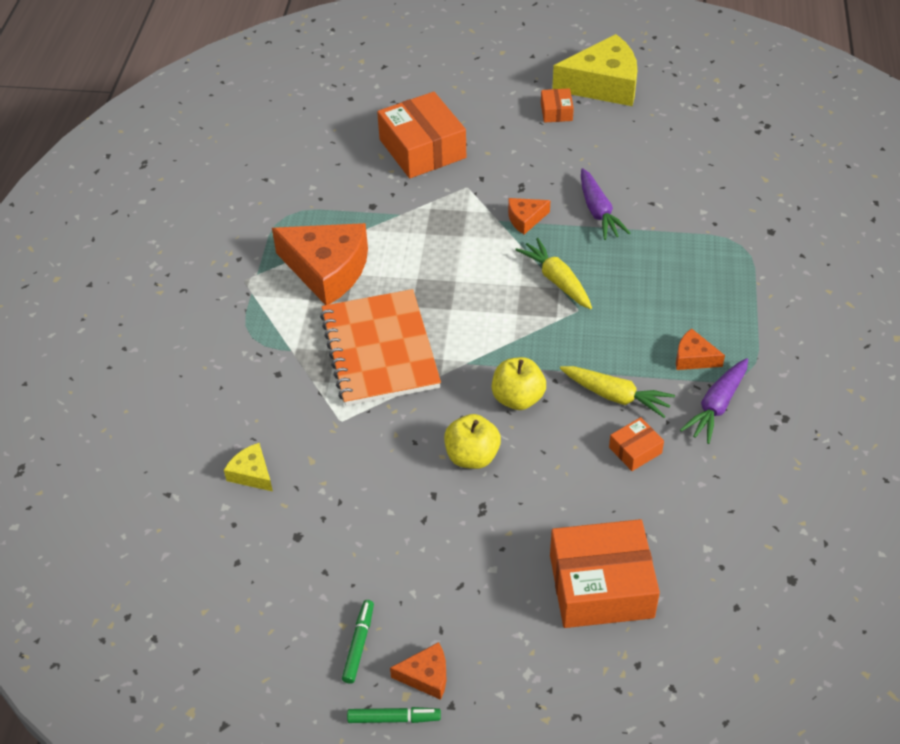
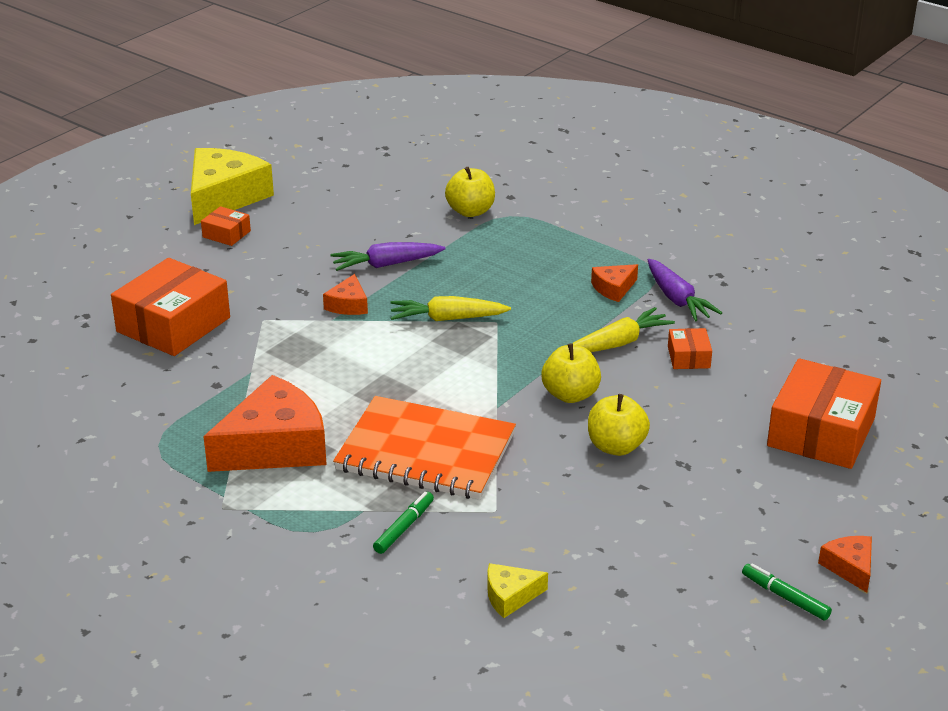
camera: 60 degrees left, 15 degrees down
green marker [347,707,441,723] -> green marker moved to [373,492,434,554]
orange box [377,92,466,178] -> orange box turned 60 degrees counterclockwise [111,258,230,356]
orange cheese [390,642,446,700] -> orange cheese turned 45 degrees counterclockwise [818,536,872,593]
purple carrot [581,168,631,240] -> purple carrot turned 150 degrees clockwise [331,242,445,271]
none -> yellow apple [445,167,495,217]

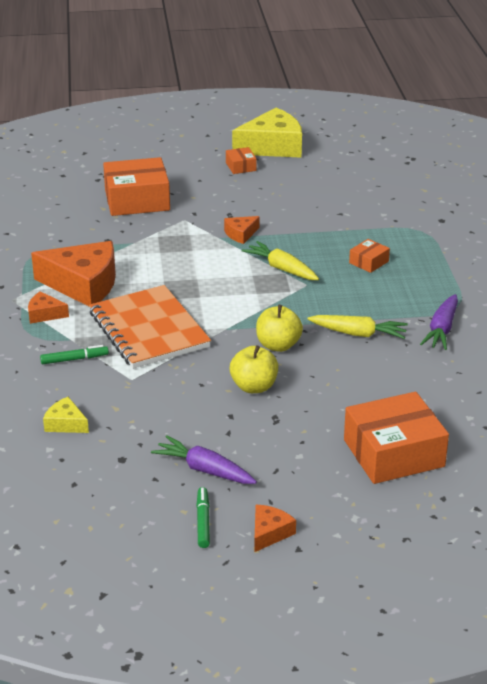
camera: 45 degrees right, 0 degrees up
purple carrot [331,242,445,271] -> purple carrot moved to [151,436,257,484]
yellow apple [445,167,495,217] -> none
orange cheese [591,264,638,302] -> orange cheese moved to [28,291,69,324]
orange box [668,328,712,369] -> orange box moved to [349,239,390,273]

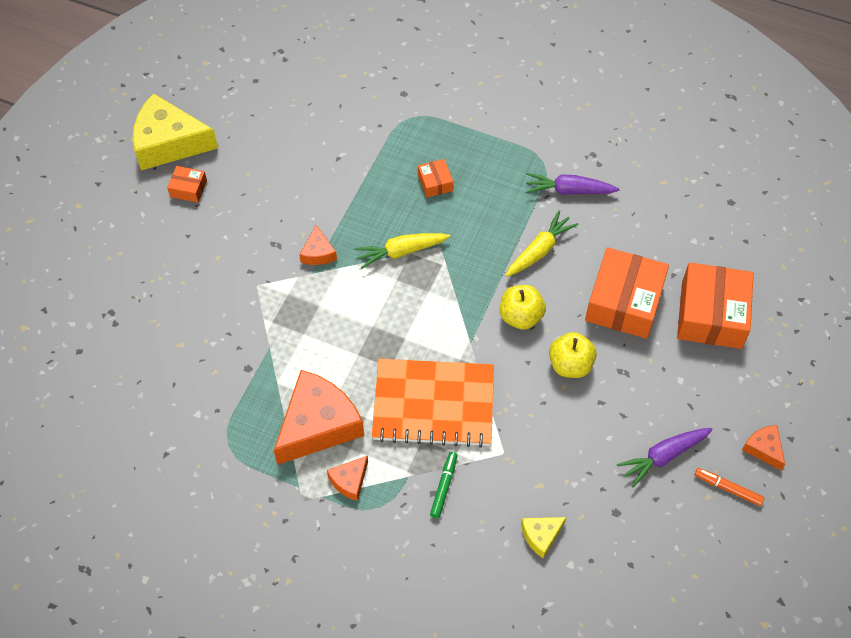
camera: 60 degrees left, 25 degrees up
orange box [103,157,170,216] -> orange box moved to [585,247,669,339]
green marker [196,487,210,548] -> orange marker [695,468,764,506]
yellow cheese [232,108,302,158] -> yellow cheese turned 90 degrees counterclockwise [133,93,218,170]
purple carrot [420,294,458,350] -> purple carrot turned 135 degrees clockwise [526,173,620,195]

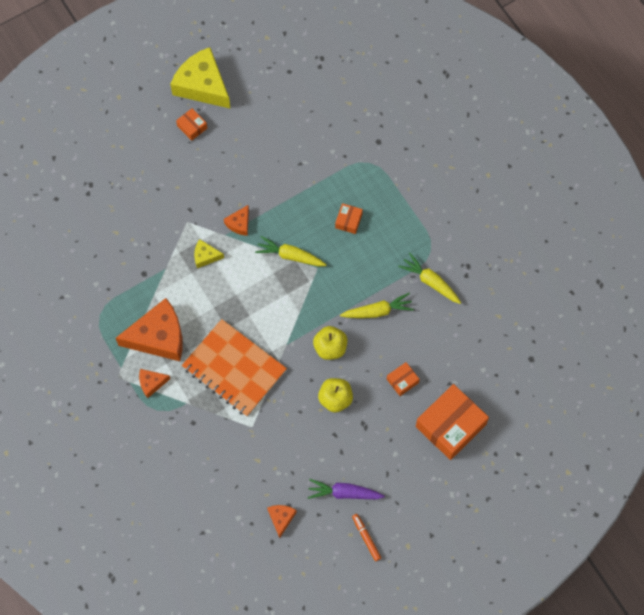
camera: 35 degrees right, 10 degrees up
green marker [430,452,458,519] -> none
yellow cheese [521,517,566,558] -> yellow cheese moved to [194,239,224,268]
purple carrot [526,173,620,195] -> yellow carrot [398,253,461,304]
orange box [585,247,669,339] -> orange box [387,362,420,396], size x0.46
orange cheese [742,425,785,470] -> orange cheese moved to [267,505,297,538]

